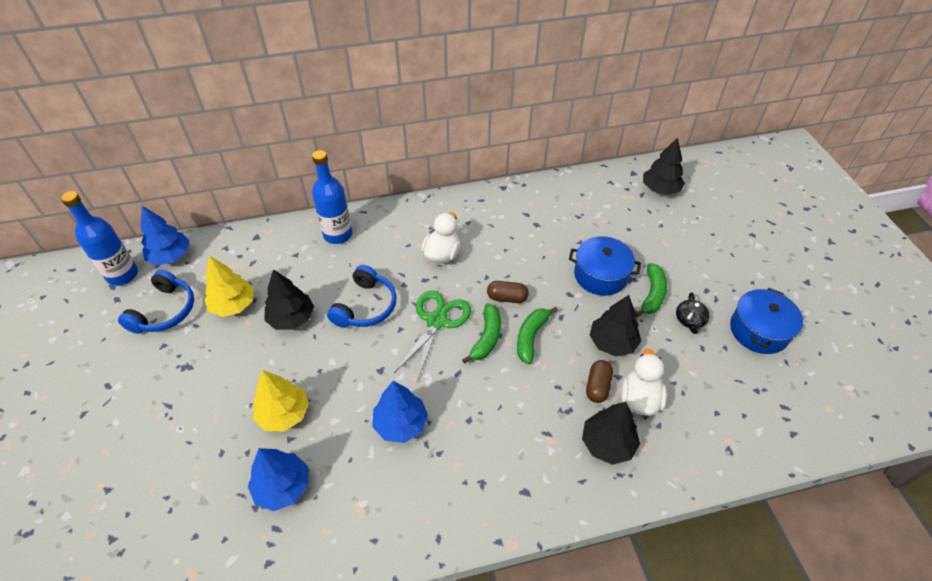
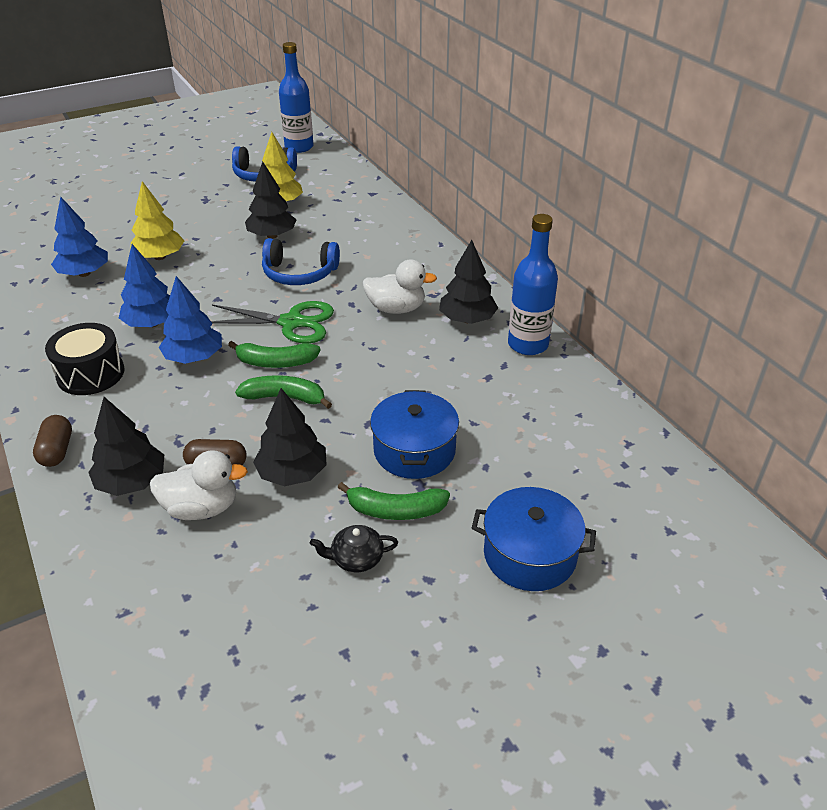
camera: 75 degrees right, 10 degrees down
blue tree [141,206,190,265] -> blue tree moved to [159,276,222,364]
blue bottle [312,150,352,244] -> blue bottle moved to [508,214,558,355]
brown capsule [487,281,529,303] -> brown capsule moved to [33,415,72,467]
black tree [643,137,685,195] -> black tree moved to [439,240,498,324]
blue pot [730,288,803,354] -> blue pot moved to [472,487,596,591]
none -> black drum [45,323,125,395]

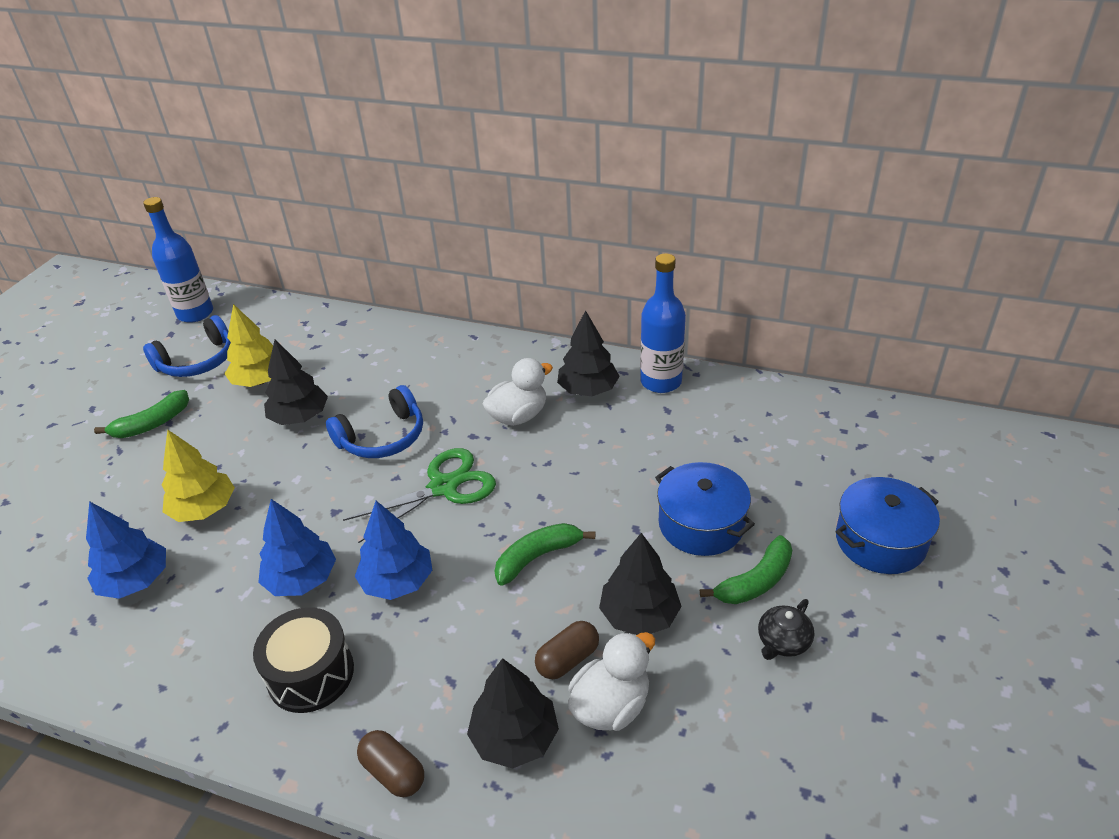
camera: 40 degrees left, 0 degrees up
green banana [228,341,321,368] -> green banana moved to [94,390,189,438]

